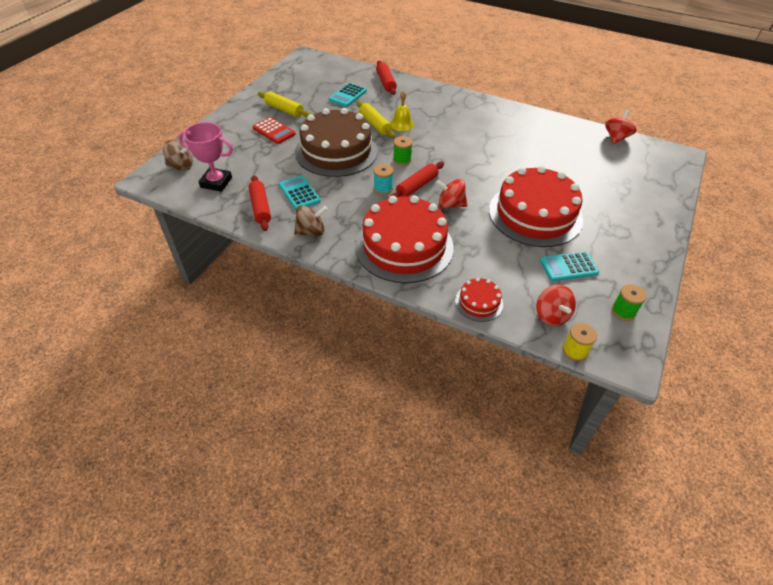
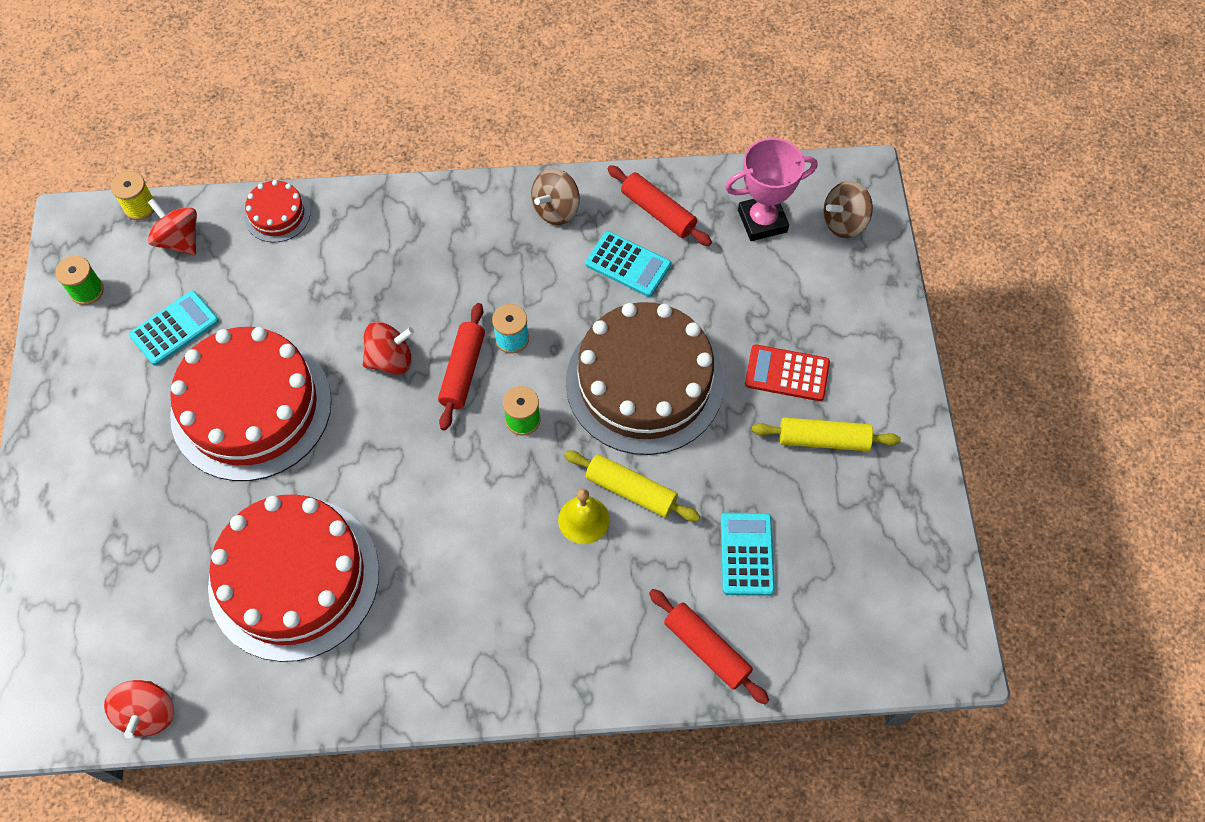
camera: 150 degrees right, 15 degrees up
red cake [355,195,454,283] -> red cake moved to [208,494,379,662]

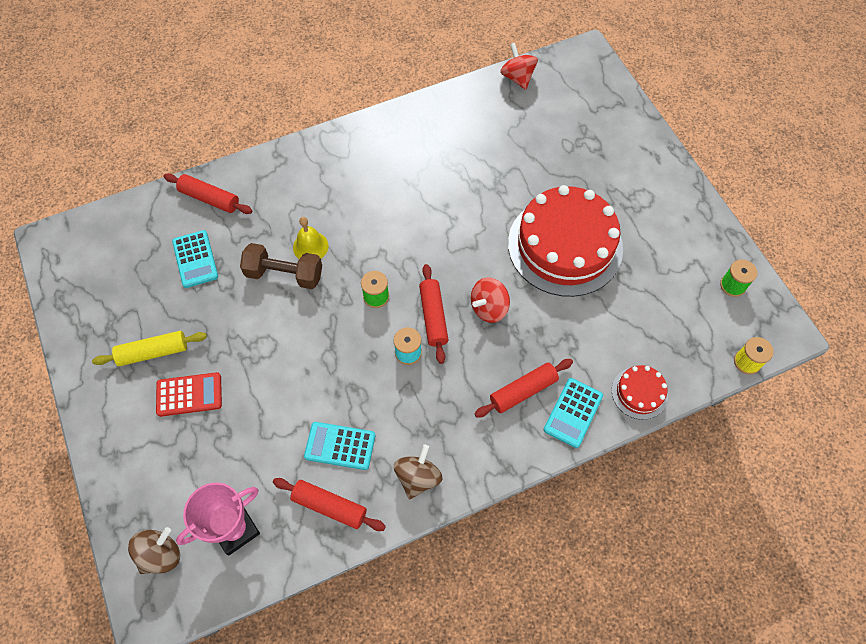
camera: 160 degrees right, 0 degrees up
turquoise calculator [129,291,219,366] -> turquoise calculator moved to [544,378,603,448]
red spinning top [148,198,197,255] -> none
red cake [208,494,379,662] -> none
yellow rolling pin [564,451,700,522] -> brown dumbbell [240,243,322,289]
brown cake [566,302,724,455] -> none
none -> red rolling pin [474,359,573,418]

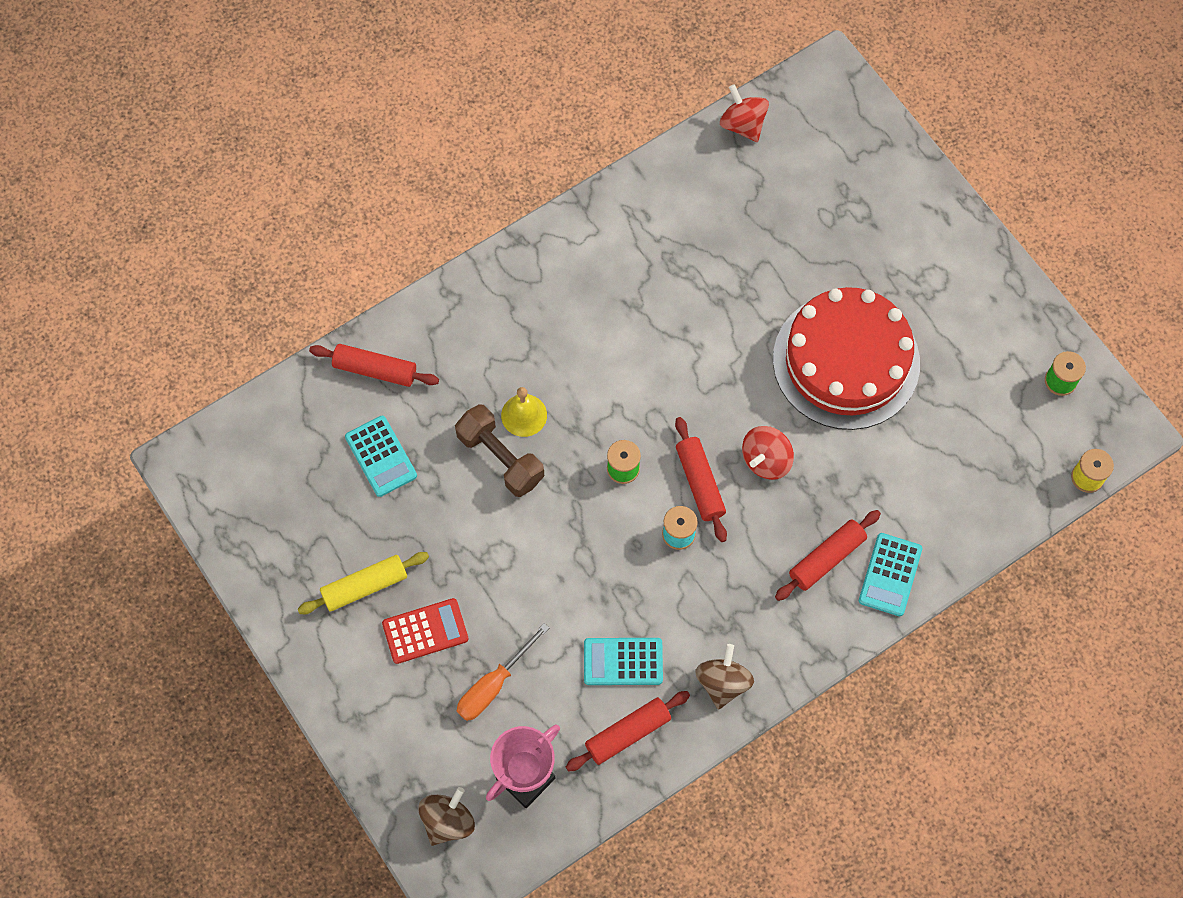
camera: 10 degrees left, 5 degrees up
brown dumbbell [240,243,322,289] -> brown dumbbell turned 45 degrees clockwise [455,404,544,497]
red rolling pin [273,478,386,531] -> red rolling pin turned 45 degrees counterclockwise [566,691,690,772]
red cake [612,365,668,420] -> none
none -> orange screwdriver [457,623,549,721]

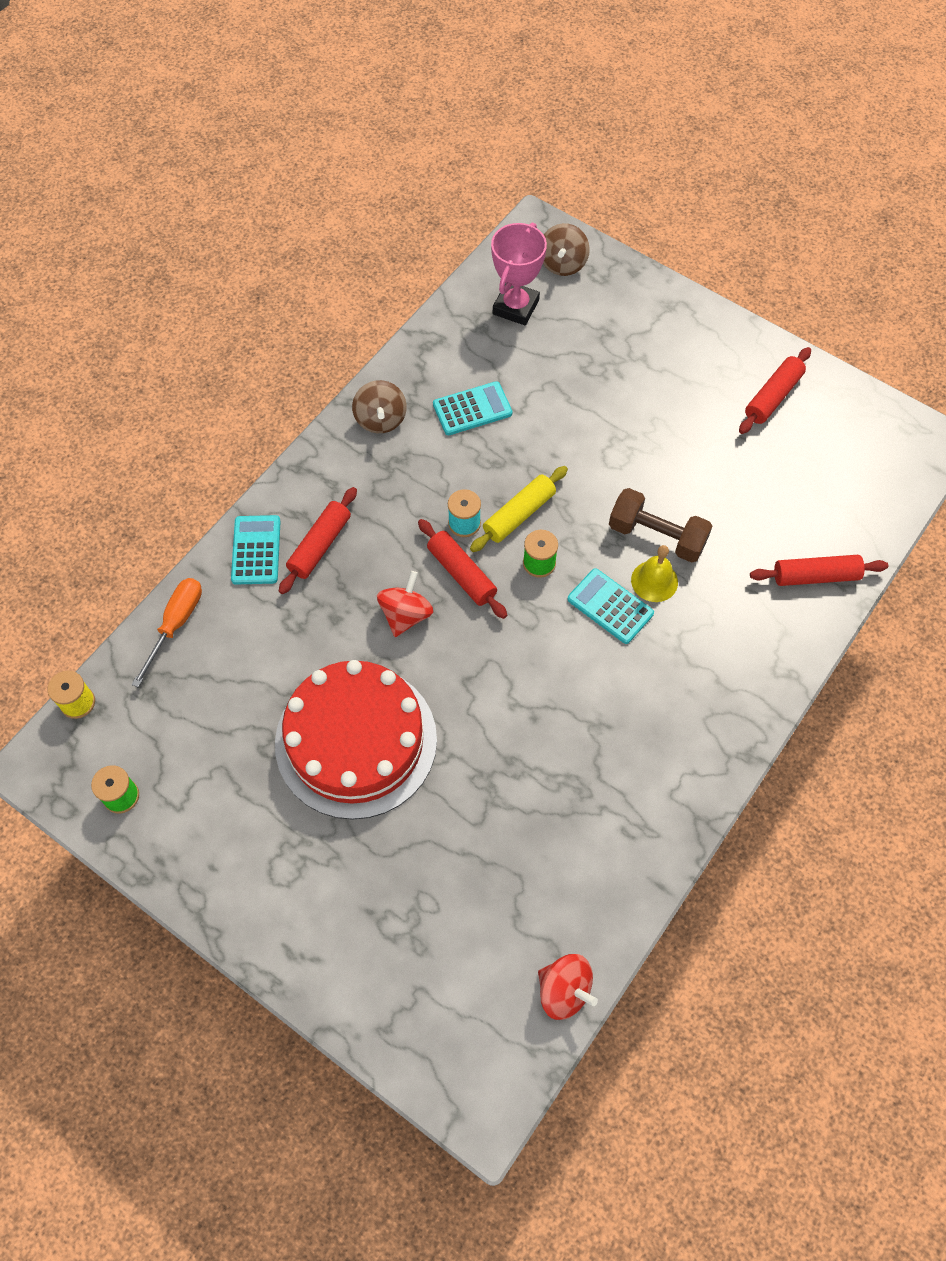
camera: 160 degrees right, 5 degrees down
yellow rolling pin [298,552,429,614] -> yellow rolling pin moved to [470,466,568,552]
turquoise calculator [345,416,417,497] -> turquoise calculator moved to [567,568,654,644]
red calculator [382,598,469,664] -> none
orange screwdriver [457,623,549,721] -> orange screwdriver moved to [131,578,202,687]
red rolling pin [566,691,690,772] -> red rolling pin moved to [739,347,811,434]

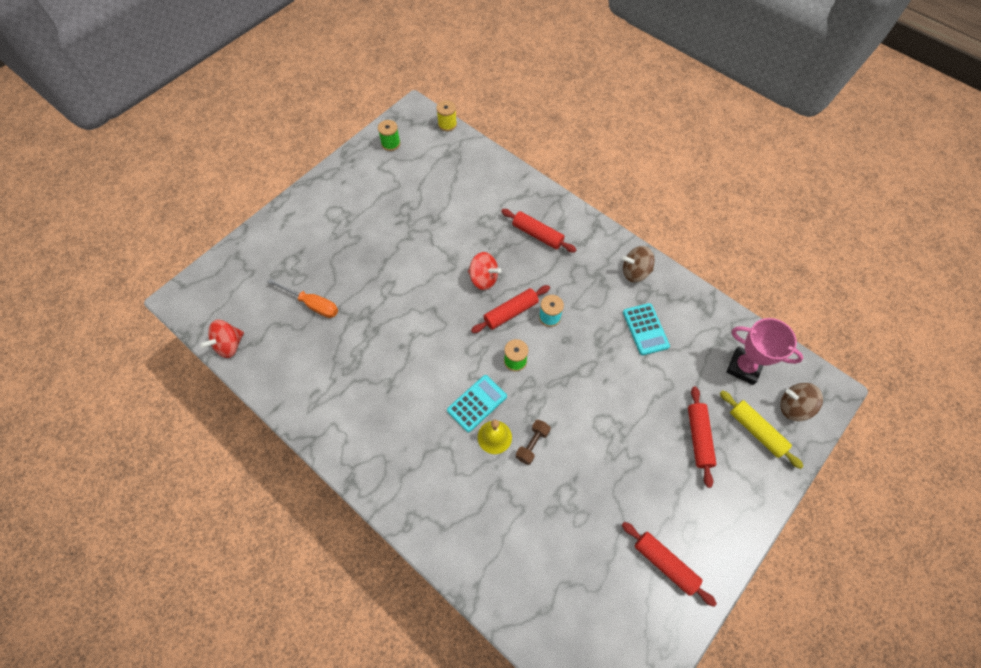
camera: 95 degrees right, 0 degrees up
orange screwdriver [131,578,202,687] -> orange screwdriver moved to [268,279,338,318]
turquoise calculator [231,515,281,585] -> none
red cake [275,660,437,820] -> none
yellow rolling pin [470,466,568,552] -> yellow rolling pin moved to [720,390,803,469]
brown dumbbell [609,488,713,563] -> brown dumbbell [516,420,551,465], size x0.60
red rolling pin [750,555,888,586] -> red rolling pin moved to [688,386,716,488]

